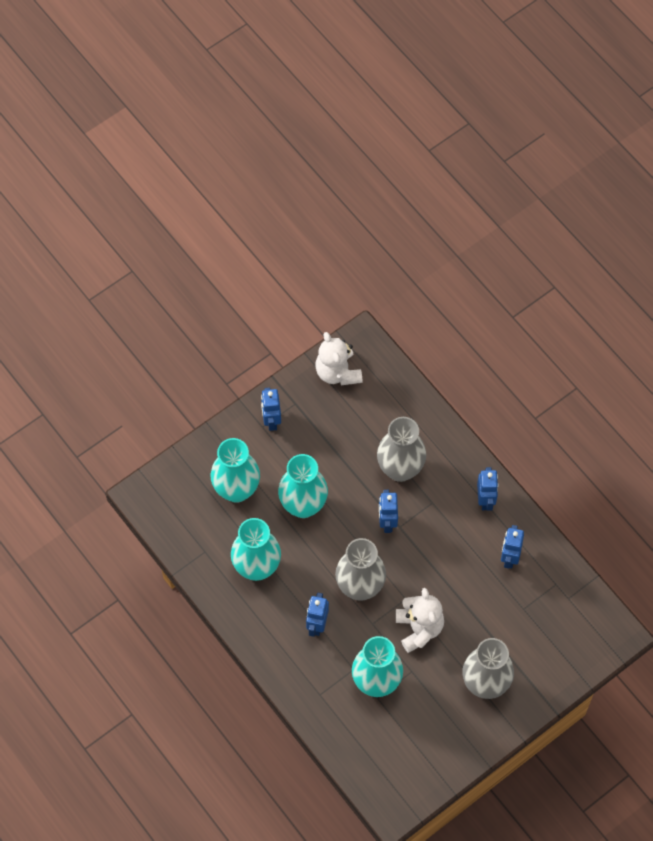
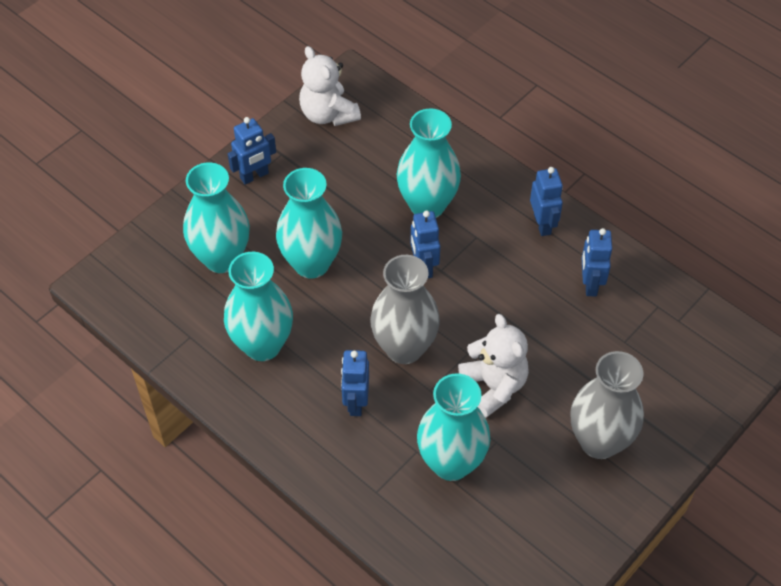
camera: 10 degrees left, 10 degrees down
blue robot [261,388,281,431] -> blue robot turned 105 degrees counterclockwise [228,117,276,184]
grey vase [377,417,426,482] -> turquoise vase [397,109,461,218]

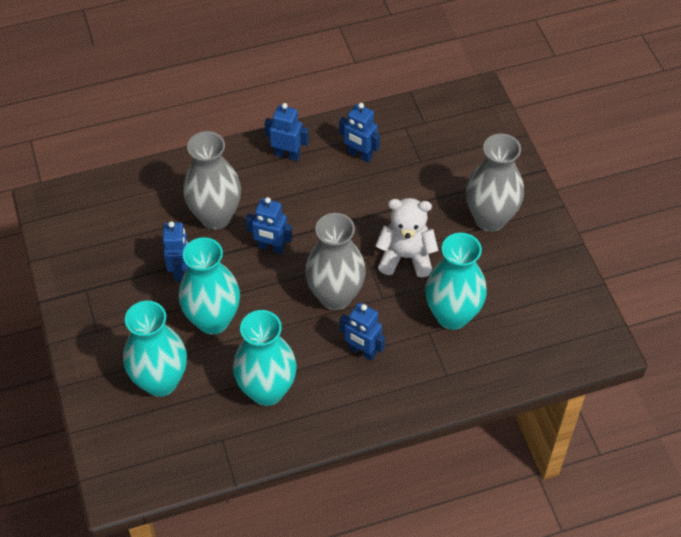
camera: 60 degrees left, 0 degrees up
blue robot [228,117,276,184] -> blue robot moved to [163,221,188,282]
white teddy bear [299,46,361,126] -> none
turquoise vase [397,109,461,218] -> grey vase [183,131,241,229]

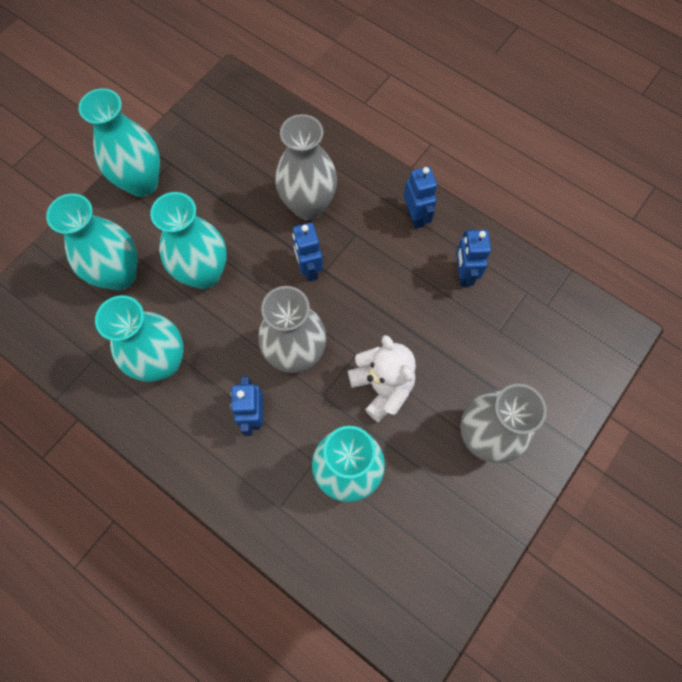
camera: 55 degrees right, 15 degrees up
blue robot [163,221,188,282] -> none
none -> turquoise vase [78,88,160,197]

